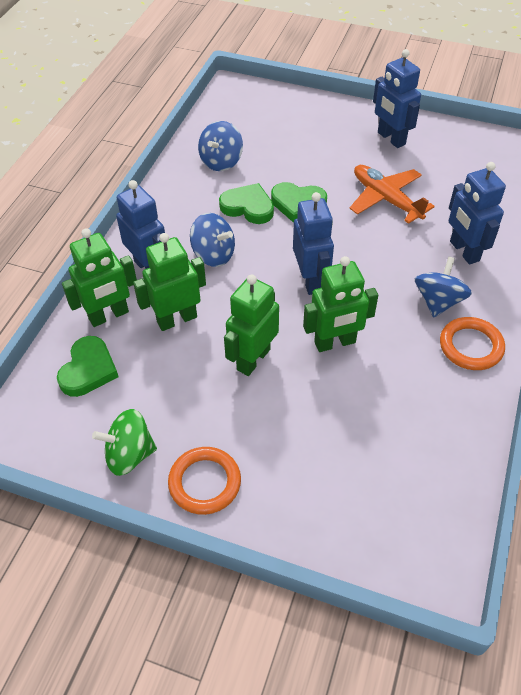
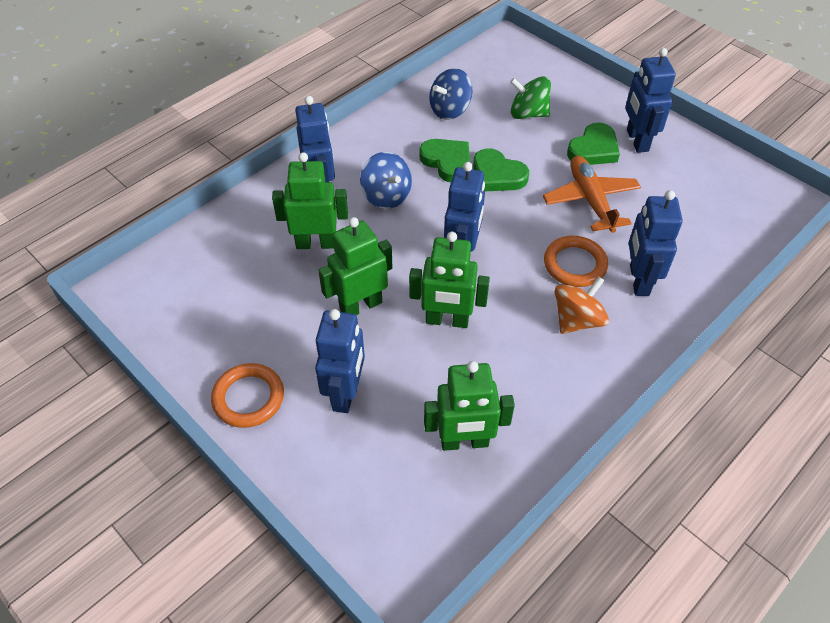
camera: 25 degrees right, 0 degrees up
green heart [57,336,118,397] -> green heart moved to [567,122,620,165]
green robot [62,228,137,327] -> green robot moved to [424,361,515,451]
green spinning top [92,409,157,476] -> green spinning top moved to [510,76,551,119]
blue spinning top [415,257,472,317] -> orange spinning top [555,276,609,334]
orange ring [440,317,505,370] -> orange ring moved to [544,236,608,287]
none -> blue robot [315,309,365,413]

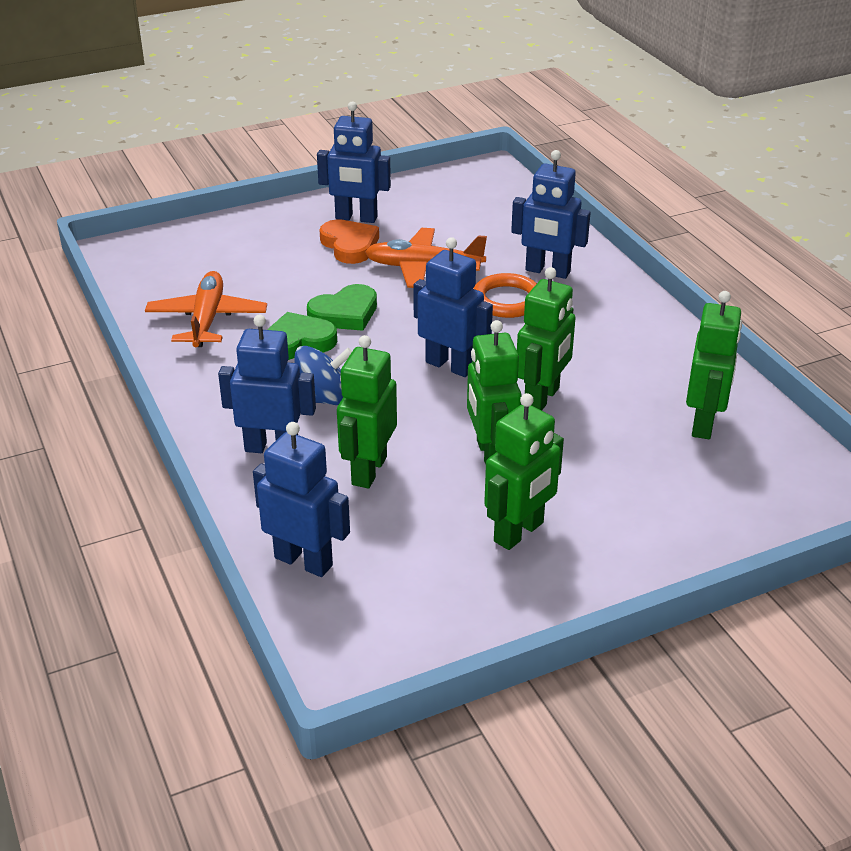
camera: 70 degrees left, 15 degrees down
orange ring [211,363,284,428] -> none
blue robot [315,309,365,413] -> blue robot moved to [253,422,350,577]
blue spinning top [429,68,472,120] -> orange plane [145,271,267,347]
green spinning top [510,76,551,119] -> none
orange spinning top [555,276,609,334] -> none
green heart [567,122,620,165] -> orange heart [320,219,379,264]
none -> green robot [484,393,564,550]

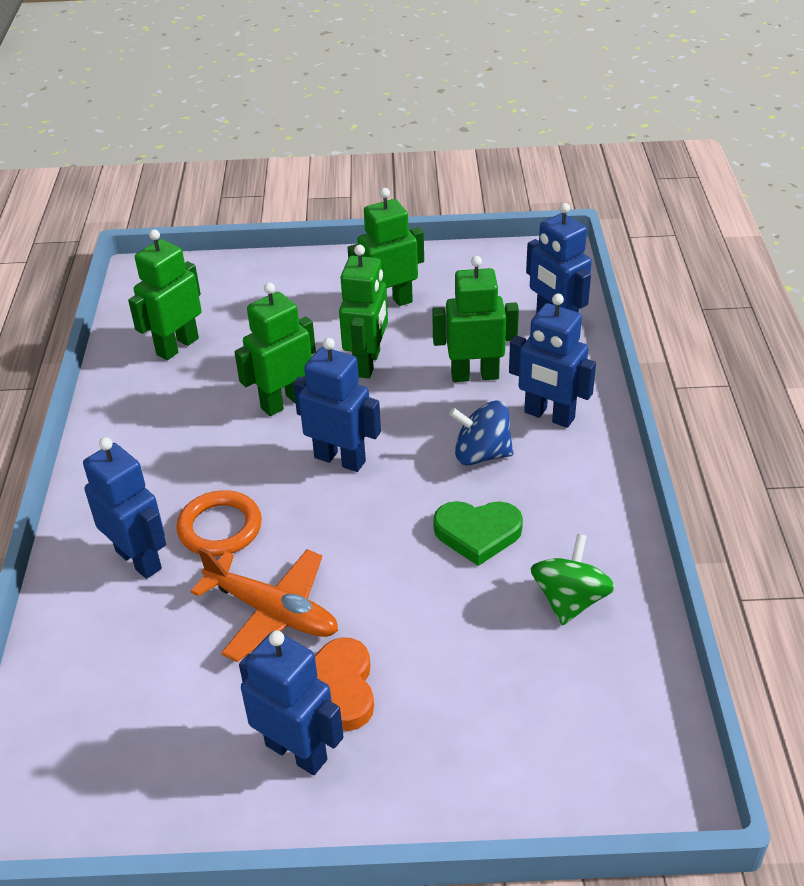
camera: 155 degrees left, 5 degrees up
orange plane [145,271,267,347] -> green spinning top [531,534,615,625]
green heart [307,284,377,331] -> none
green robot [337,335,397,488] -> green robot turned 135 degrees counterclockwise [432,256,519,382]
blue robot [413,237,493,377] -> blue robot turned 150 degrees clockwise [293,338,381,472]

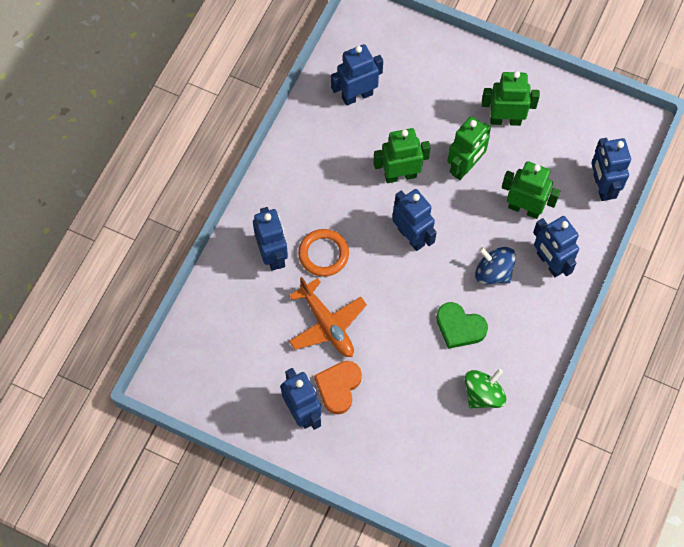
camera: 25 degrees right, 25 degrees up
green robot [128,229,202,360] -> blue robot [331,44,383,106]

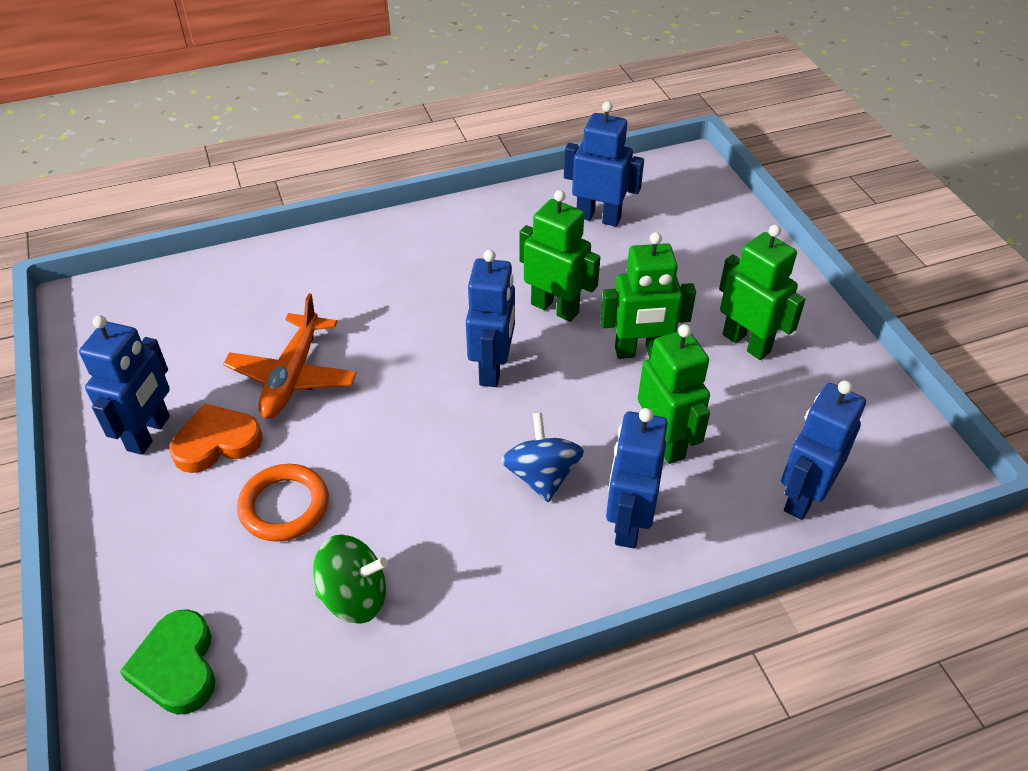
camera: 45 degrees right, 20 degrees down
blue robot [253,207,288,271] -> none
orange ring [298,229,349,277] -> orange ring moved to [237,464,329,541]
green heart [436,302,488,349] -> green heart moved to [120,609,215,715]

